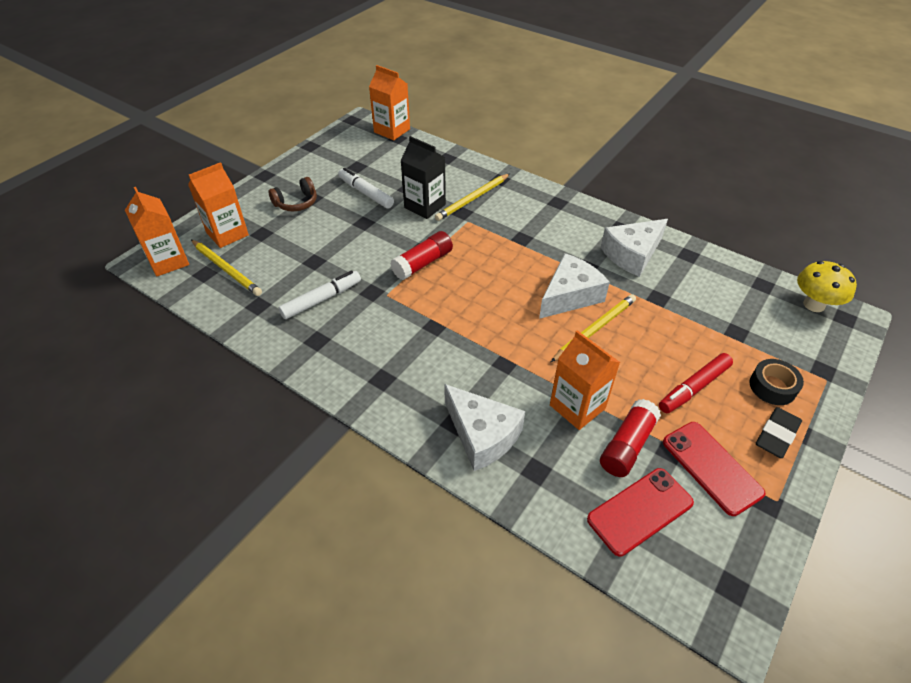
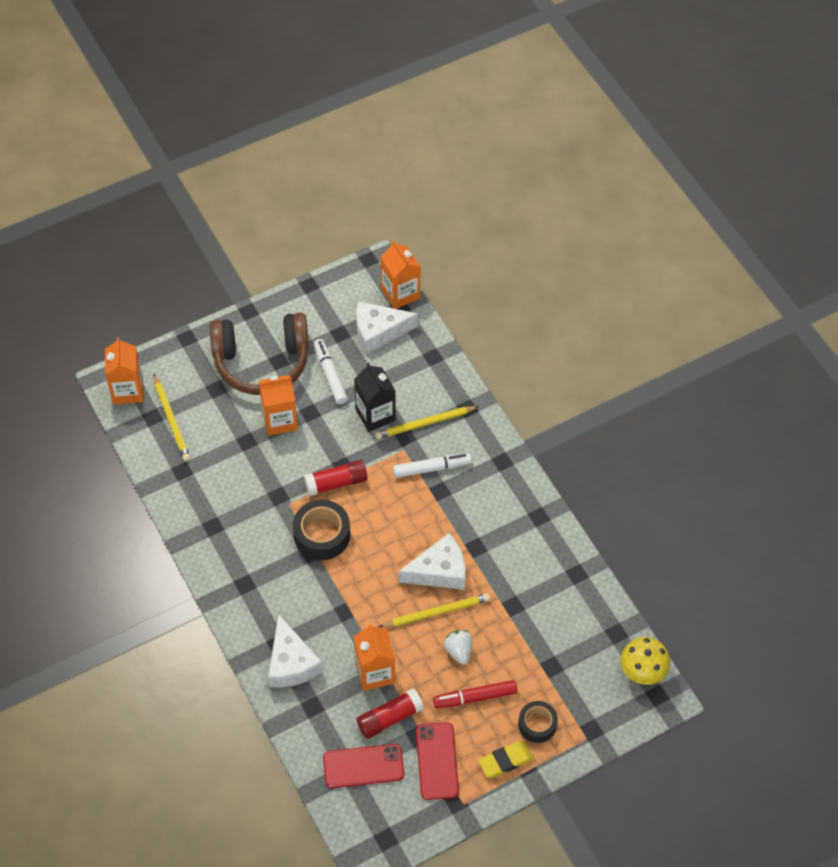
camera: 25 degrees right, 10 degrees up
orange carton [188,162,249,248] -> orange carton moved to [258,375,298,436]
brown headphones [268,177,317,211] -> brown headphones [210,313,309,395], size x2.22
white marker [278,270,361,319] -> white marker moved to [393,453,471,478]
white cheese [600,219,668,277] -> white cheese moved to [356,301,418,355]
black eraser [756,407,802,458] -> yellow eraser [478,741,533,778]
none -> black tape [293,500,350,560]
none -> white strawberry [444,630,472,665]

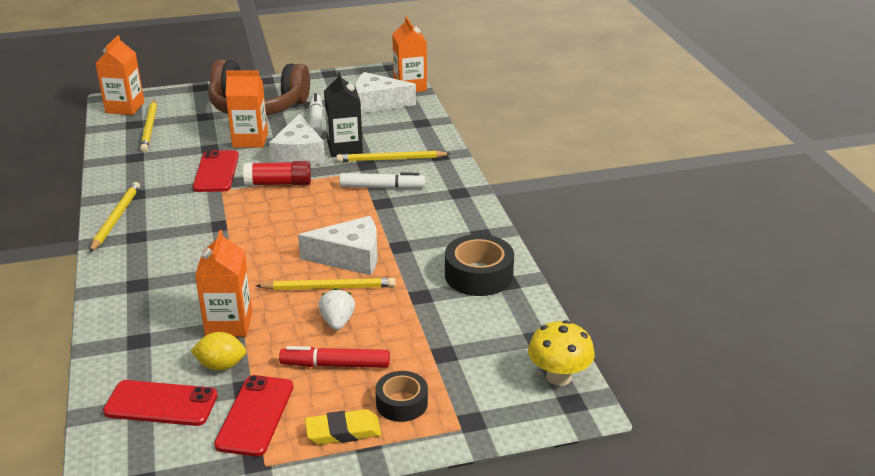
camera: 15 degrees right, 25 degrees down
white cheese [268,614,323,688] -> white cheese moved to [269,114,325,166]
black tape [293,500,350,560] -> black tape moved to [445,234,514,296]
red glue stick [356,688,424,739] -> yellow lemon [190,332,246,371]
none -> yellow pencil [90,182,140,252]
none -> red phone [193,150,239,192]

